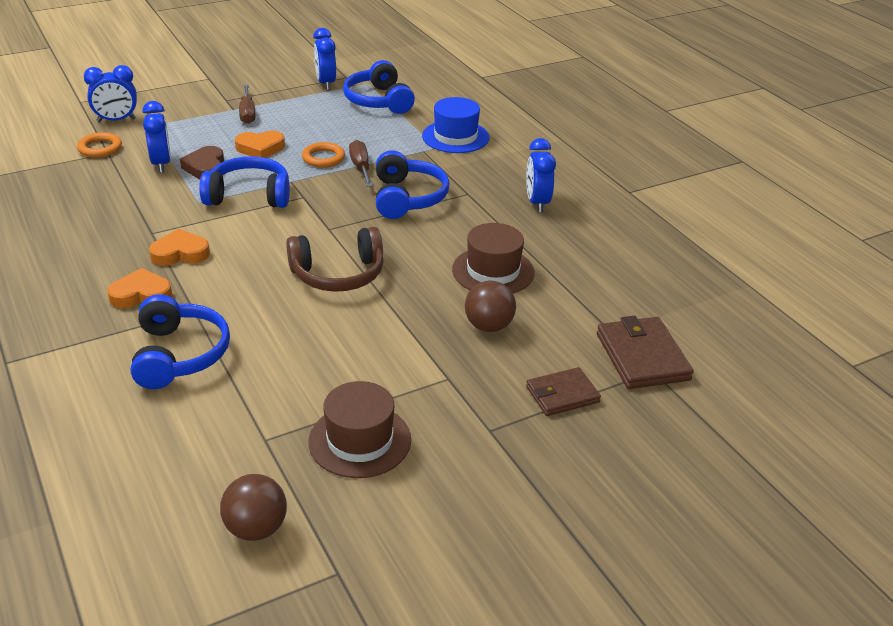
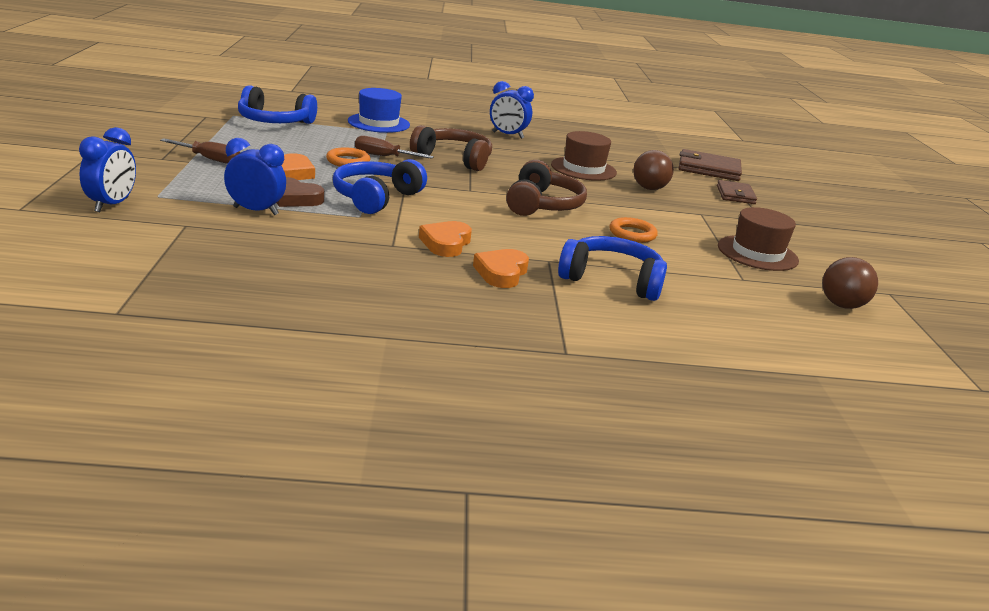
camera: 65 degrees left, 10 degrees down
orange ring [77,132,122,158] -> orange ring moved to [609,217,658,243]
blue clock [313,28,336,90] -> none
blue headphones [376,150,449,219] -> brown headphones [410,125,492,171]

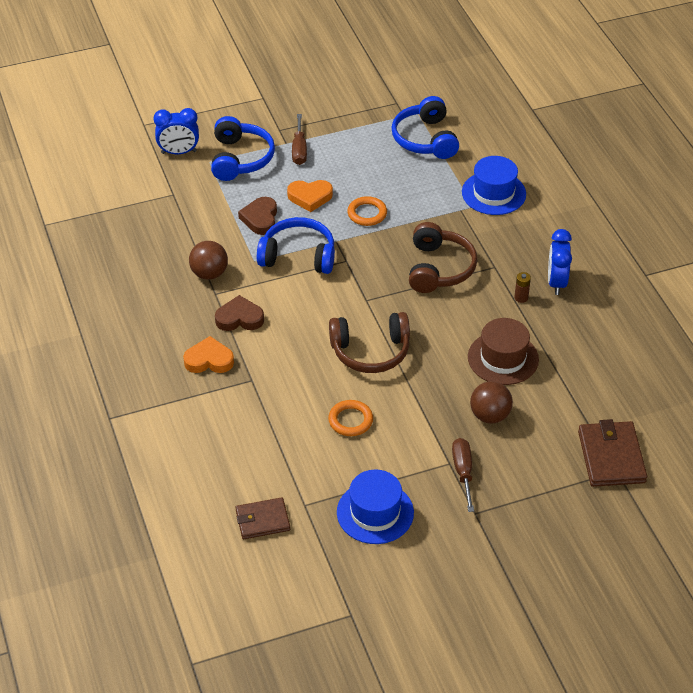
camera: 75 degrees right, 20 degrees up
blue clock [224,138,286,215] -> none
brown screwdriver [355,135,434,159] -> brown screwdriver moved to [452,438,474,512]
orange heart [419,221,472,257] -> brown heart [215,295,264,331]
blue headphones [558,236,667,301] -> blue headphones moved to [211,116,275,181]
brown wallet [717,180,757,204] -> brown wallet moved to [236,497,290,539]
brown hat [718,207,799,271] -> blue hat [337,469,414,544]
brown ball [822,257,878,309] -> brown ball moved to [189,241,228,280]
none -> brown battery [514,272,531,303]

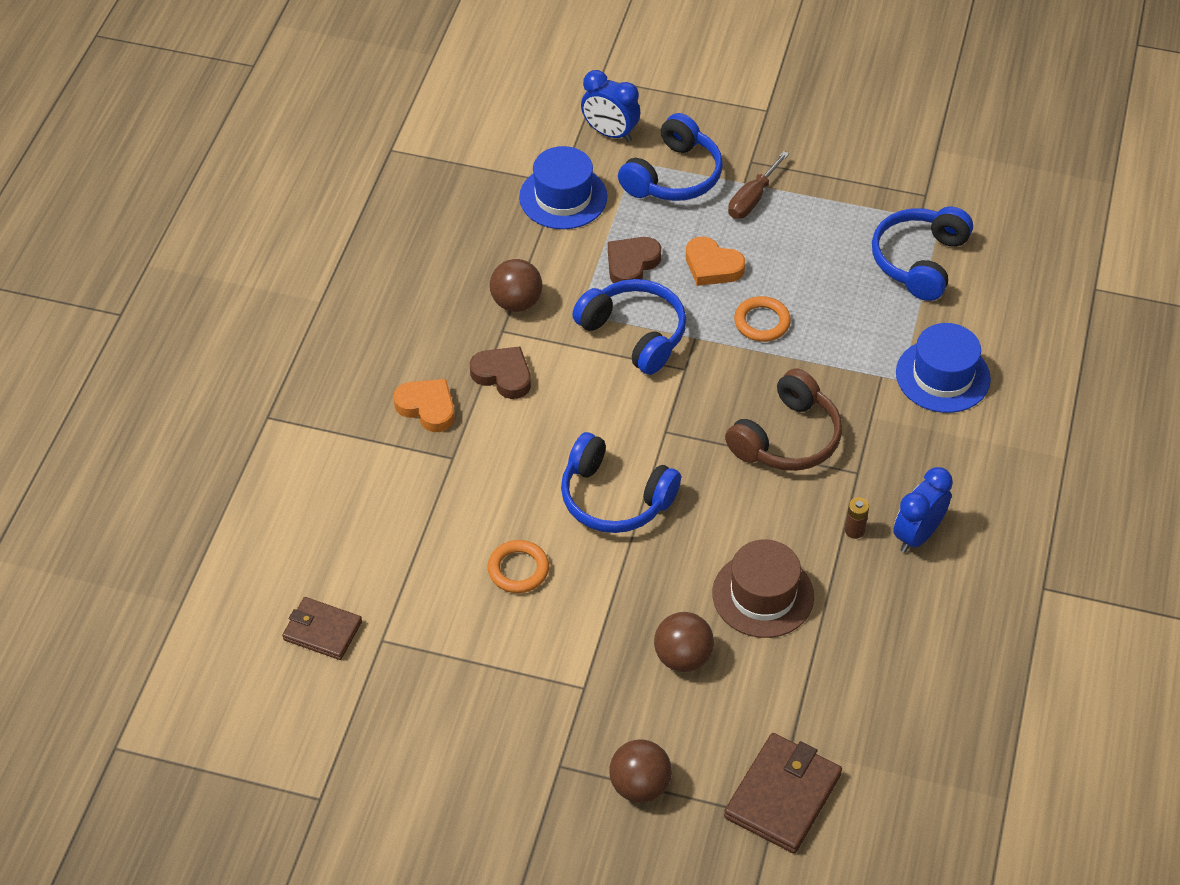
camera: 35 degrees right, 5 degrees up
brown headphones [329,312,410,373] -> blue headphones [561,432,681,533]
blue hat [337,469,414,544] -> blue hat moved to [519,146,607,229]
brown screwdriver [452,438,474,512] -> none
none -> brown ball [609,739,672,803]

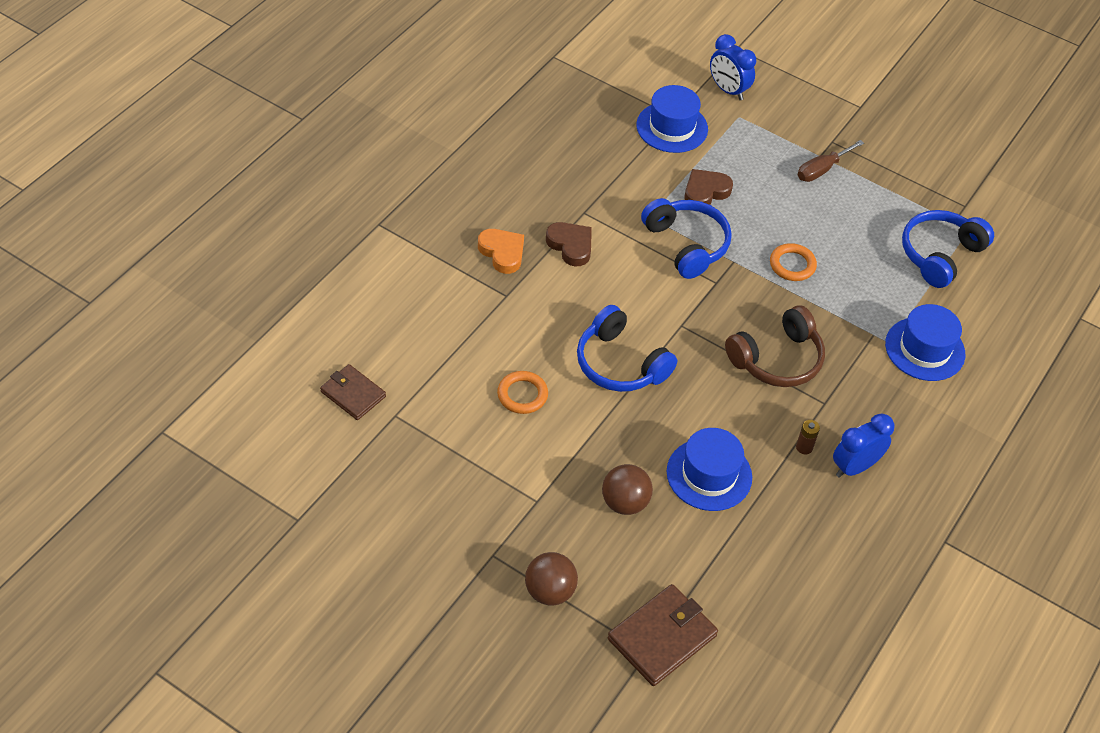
camera: 15 degrees right, 0 degrees up
brown ball [490,259,542,312] -> none
blue headphones [618,113,723,201] -> none
orange heart [686,237,745,286] -> none
brown hat [712,539,814,638] -> blue hat [667,428,752,511]

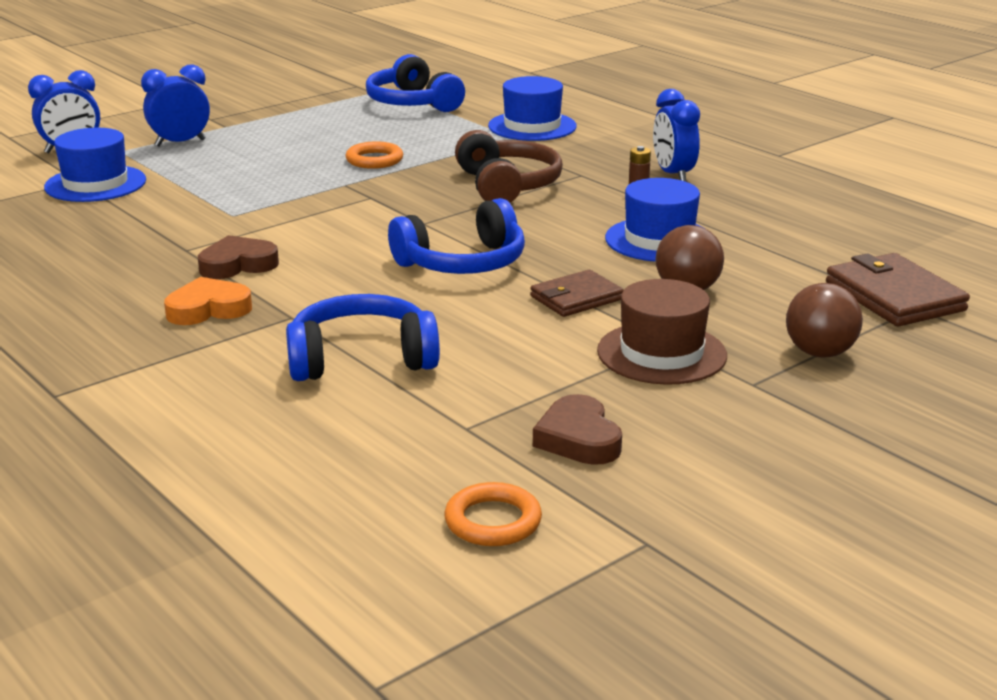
camera: 70 degrees left, 25 degrees down
brown wallet [320,364,386,420] -> brown wallet moved to [530,270,624,317]
orange ring [497,371,548,414] -> orange ring moved to [444,482,542,546]
blue headphones [641,198,732,279] -> blue headphones moved to [286,294,440,381]
brown heart [684,169,733,205] -> brown heart moved to [533,394,622,465]
brown screwdriver [798,140,864,182] -> none
none -> blue clock [141,64,210,147]
none -> brown hat [597,279,727,385]

